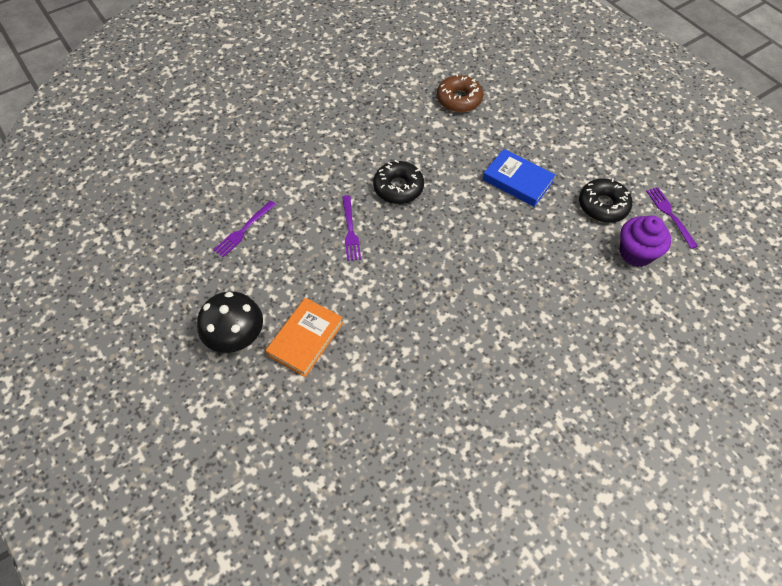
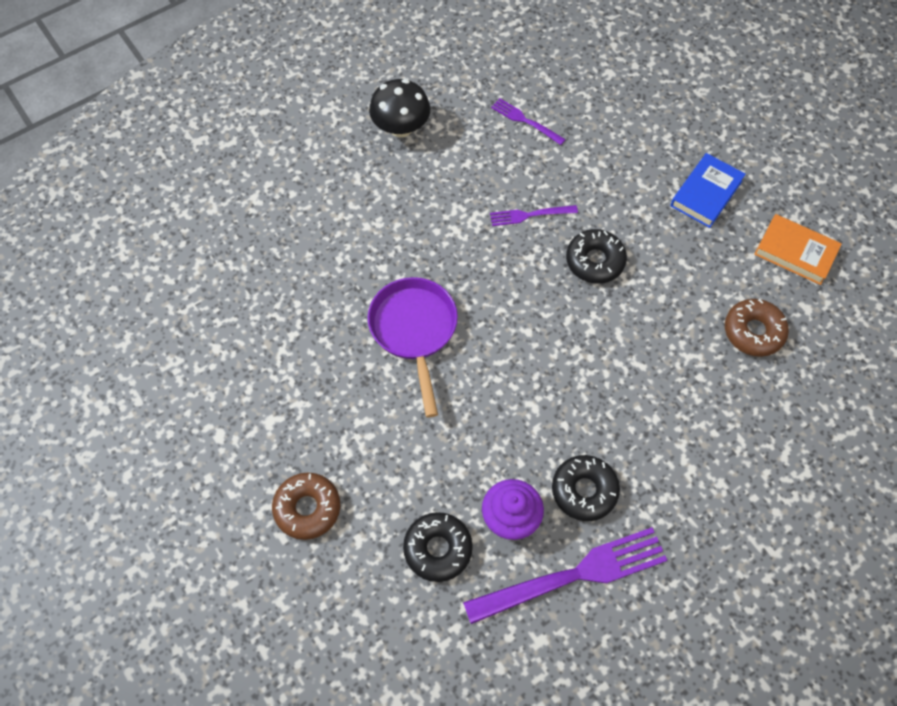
camera: 90 degrees right, 5 degrees up
orange book [265,298,343,377] -> orange book moved to [754,214,842,285]
blue book [483,149,555,207] -> blue book moved to [670,153,746,228]
purple fork [646,187,698,249] -> purple fork [463,527,667,624], size x2.00
none -> brown donut [272,473,340,540]
none -> purple pan [368,277,458,417]
none -> black donut [403,512,473,582]

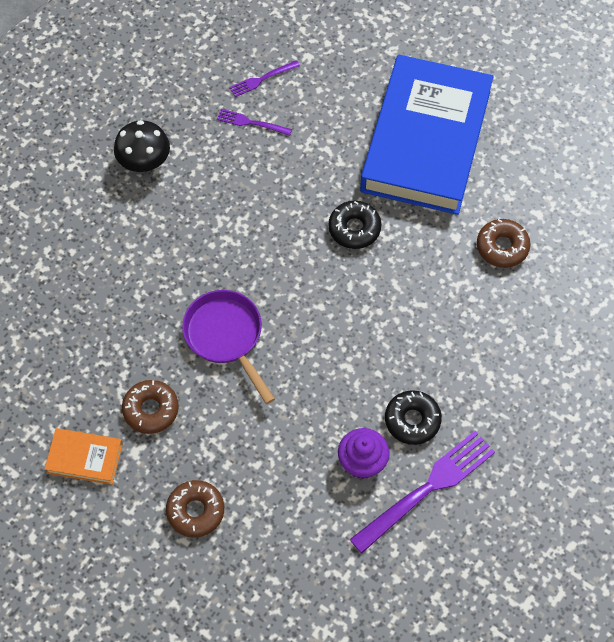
camera: 20 degrees left, 0 degrees up
black donut [403,512,473,582] -> none
purple fork [490,205,578,226] -> purple fork moved to [229,60,300,97]
blue book [670,153,746,228] -> blue book [360,55,494,215], size x2.49
orange book [754,214,842,285] -> orange book moved to [44,428,123,485]
none -> brown donut [122,380,179,434]

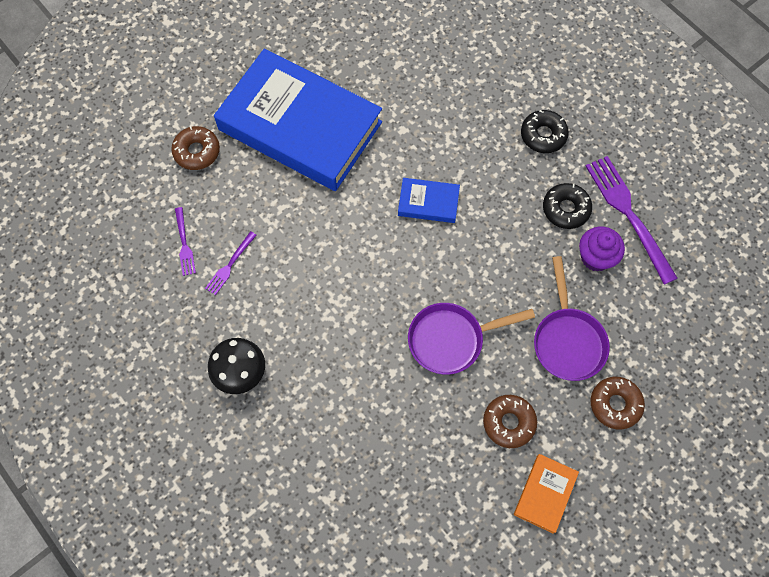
camera: 75 degrees left, 5 degrees up
black donut [328,201,381,249] -> black donut moved to [521,110,569,153]
brown donut [477,219,530,268] -> brown donut moved to [171,126,220,170]
none -> blue book [398,178,460,223]
none -> purple pan [534,256,610,381]

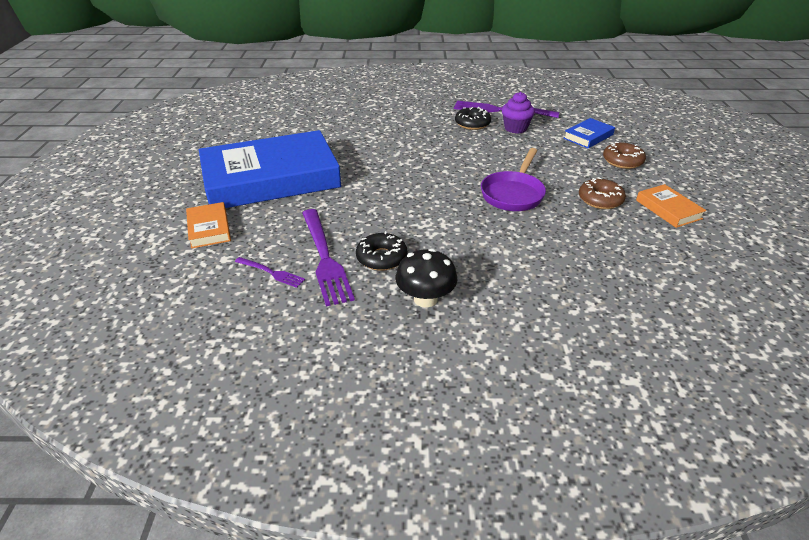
camera: 50 degrees left, 30 degrees down
brown donut [171,126,220,170] -> orange book [186,202,231,249]
purple fork [205,231,256,295] -> purple fork [302,209,355,307], size x2.00
blue book [398,178,460,223] -> blue book moved to [563,118,615,148]
black donut [521,110,569,153] -> black donut moved to [356,231,407,271]
purple pan [534,256,610,381] -> none

